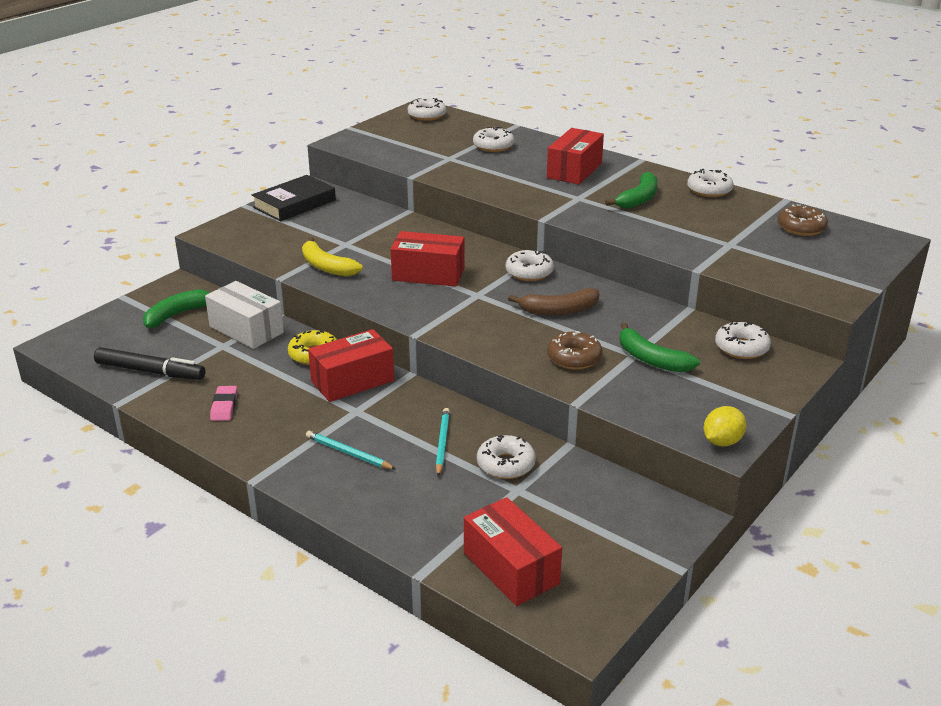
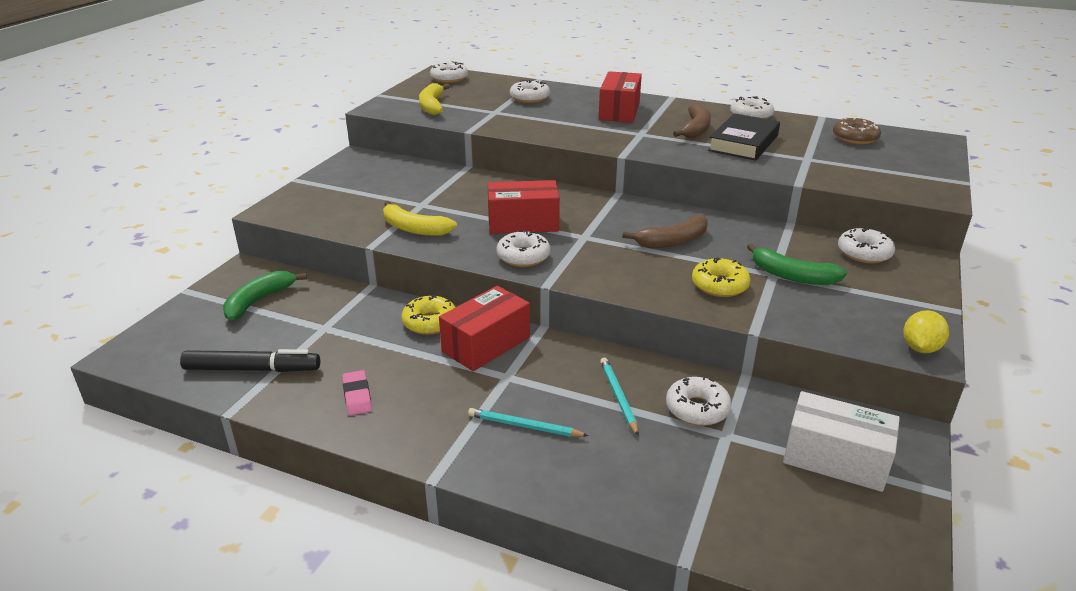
camera: 15 degrees left, 0 degrees up
white box [205,281,284,349] -> white box moved to [783,391,900,492]
black book [252,175,336,221] -> black book moved to [708,113,780,161]
red box [464,497,562,606] -> none
white donut [506,249,554,281] -> white donut moved to [497,230,550,267]
brown donut [547,331,602,370] -> yellow donut [692,258,751,297]
green banana [605,172,658,209] -> brown banana [673,104,711,138]
none -> yellow banana [419,83,450,115]

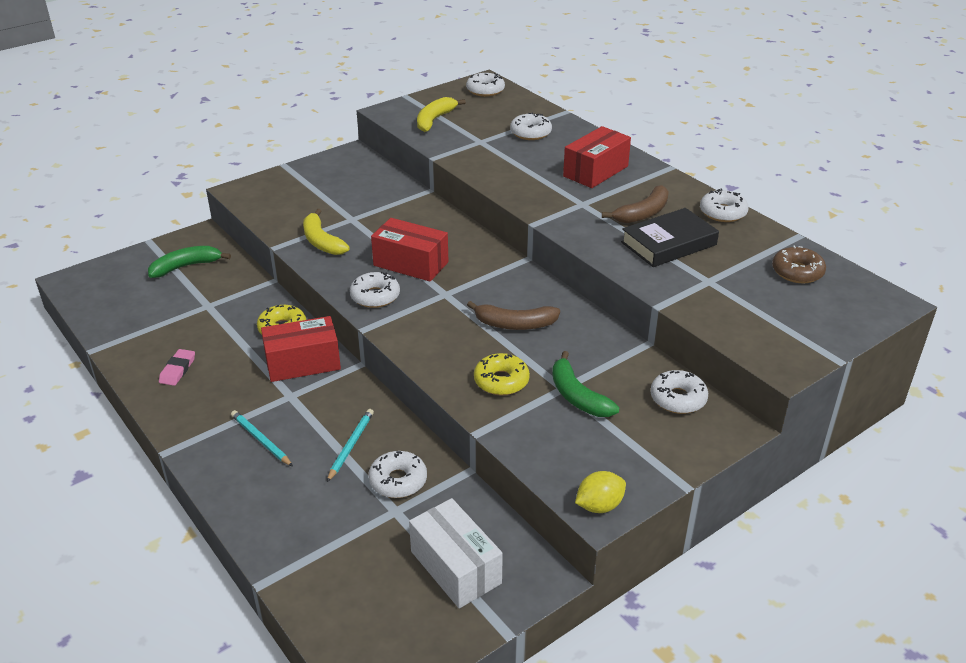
camera: 30 degrees right, 5 degrees up
black marker [180,349,320,372] -> none

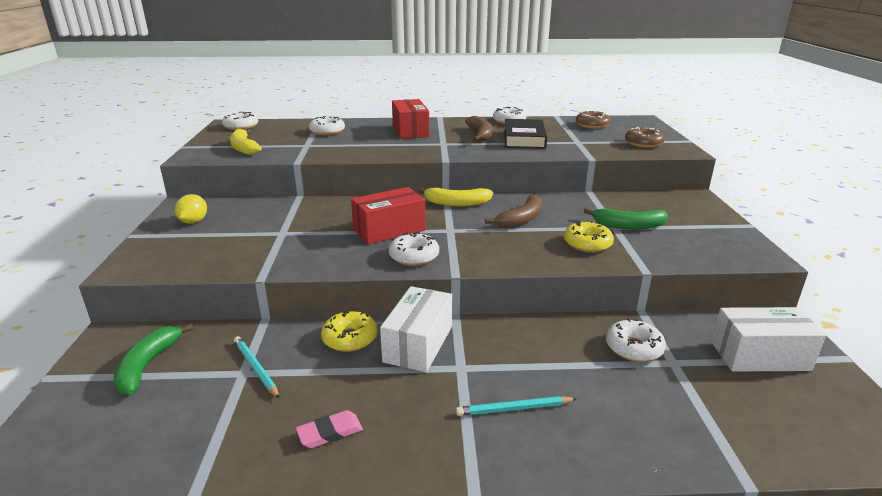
camera: 55 degrees left, 10 degrees down
pink eraser [159,349,195,386] -> pink eraser turned 75 degrees counterclockwise [296,410,363,448]
red box [261,316,341,382] -> white box [380,286,452,372]
yellow banana [303,209,350,255] -> yellow banana moved to [418,187,493,207]
turquoise pencil [327,409,374,482] -> turquoise pencil moved to [234,336,279,398]
yellow lemon [575,471,626,513] -> yellow lemon moved to [175,194,207,224]
white donut [650,370,708,414] -> none
none -> brown donut [625,127,665,148]

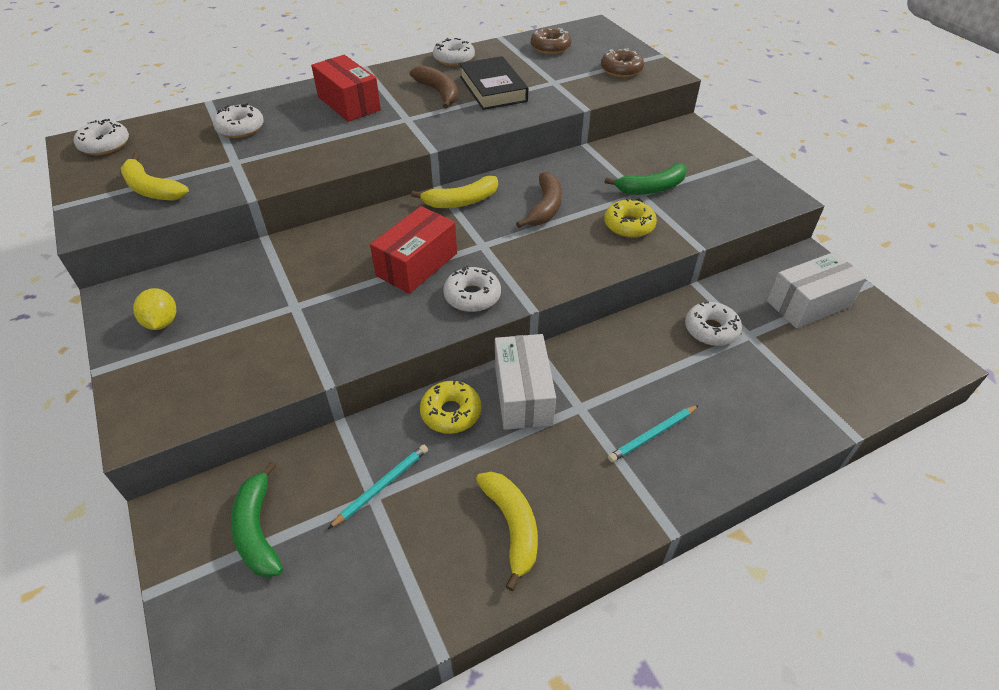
camera: 25 degrees left, 20 degrees up
turquoise pencil [234,336,279,398] -> turquoise pencil turned 105 degrees clockwise [328,445,428,529]
pink eraser [296,410,363,448] -> yellow banana [476,472,538,591]

